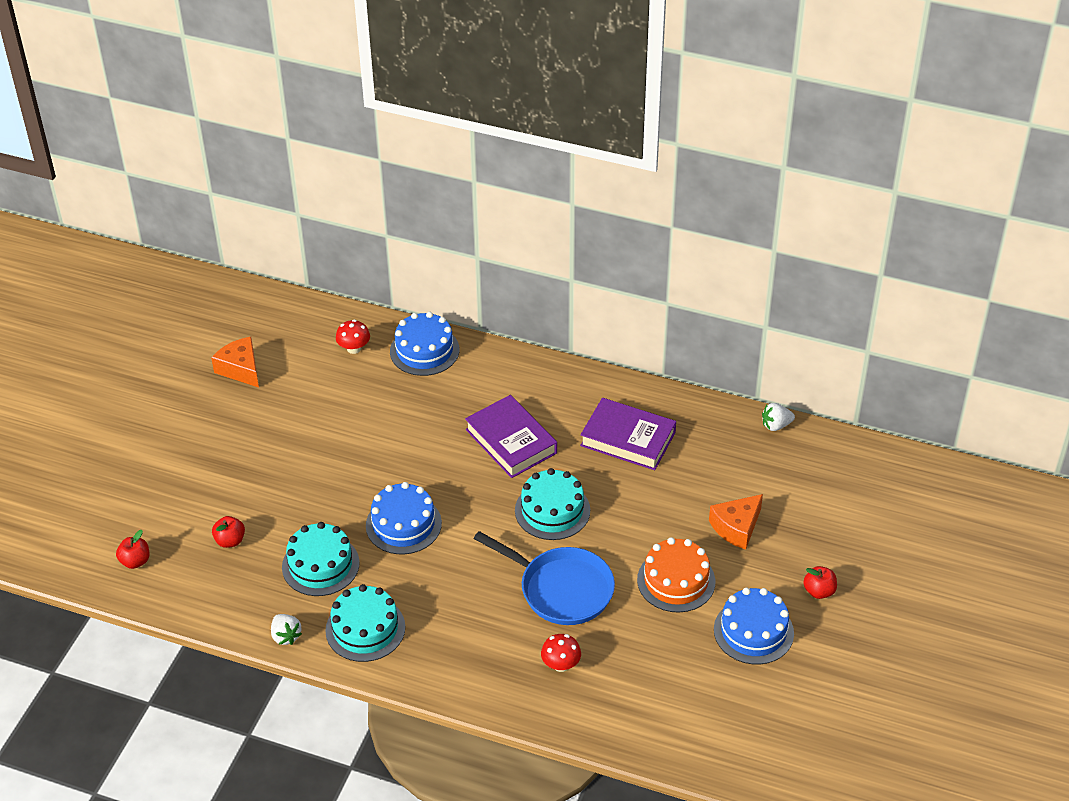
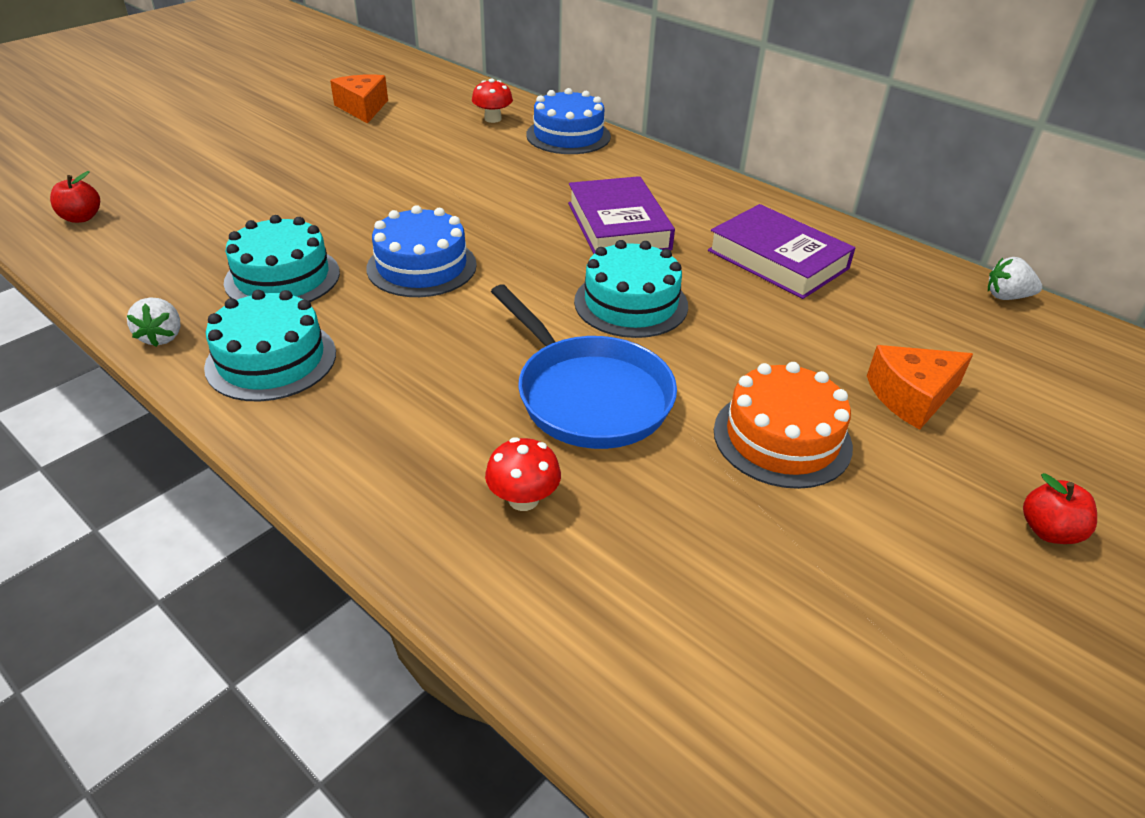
camera: 20 degrees right, 5 degrees down
red apple [212,516,245,548] -> none
blue cake [714,588,794,665] -> none

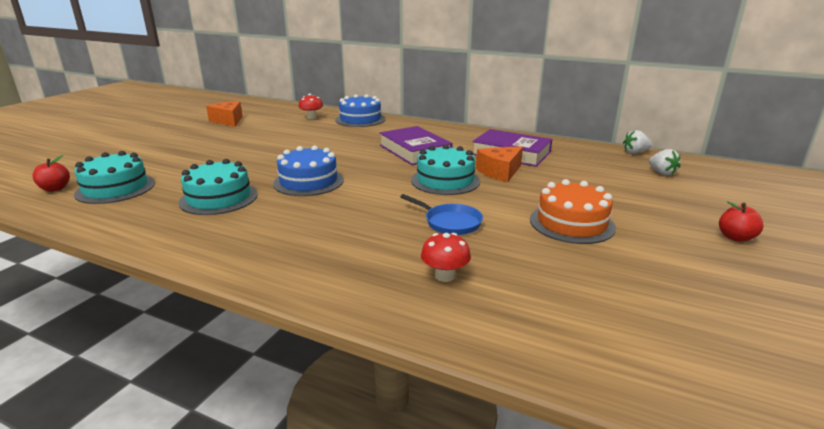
camera: 15 degrees left, 15 degrees down
white strawberry [127,297,180,347] -> white strawberry moved to [649,149,681,175]
turquoise cake [204,290,336,402] -> turquoise cake moved to [74,151,155,204]
blue pan [491,284,677,449] -> blue pan [400,194,483,235], size x0.58
orange cheese [867,345,973,430] -> orange cheese moved to [476,146,523,182]

